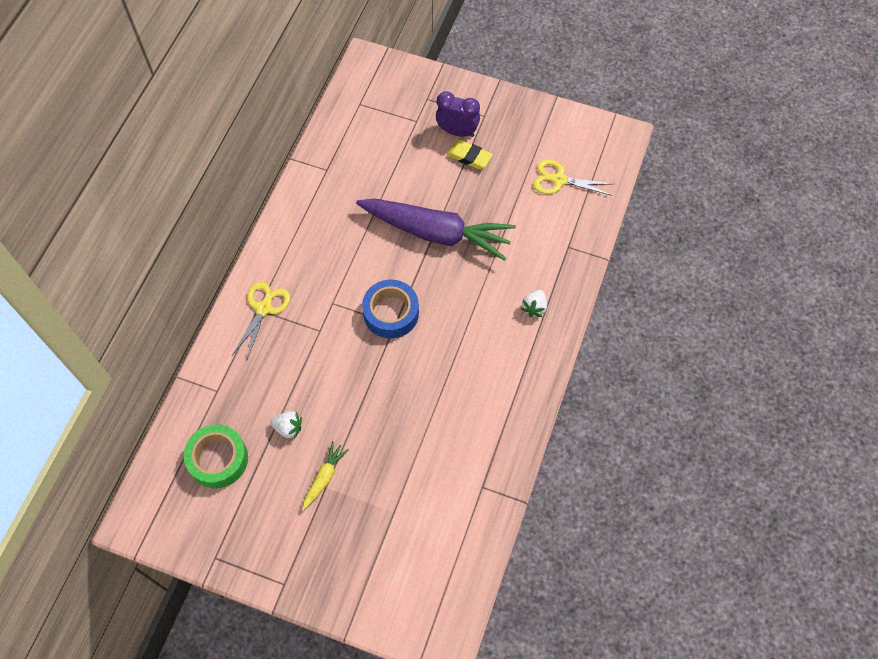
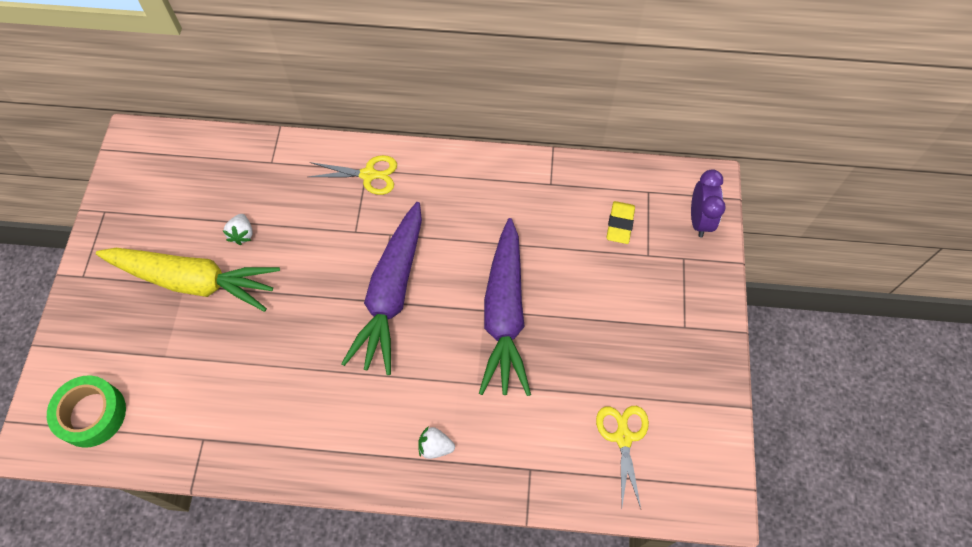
camera: 75 degrees right, 0 degrees up
green tape [184,424,248,488] -> green tape moved to [47,376,126,448]
yellow carrot [302,441,349,510] -> yellow carrot [96,248,280,312], size x2.39
blue tape [362,280,419,339] -> purple carrot [341,202,422,375]
purple clock [436,91,480,137] -> purple clock moved to [691,169,726,237]
yellow eraser [447,140,493,169] -> yellow eraser moved to [607,201,635,244]

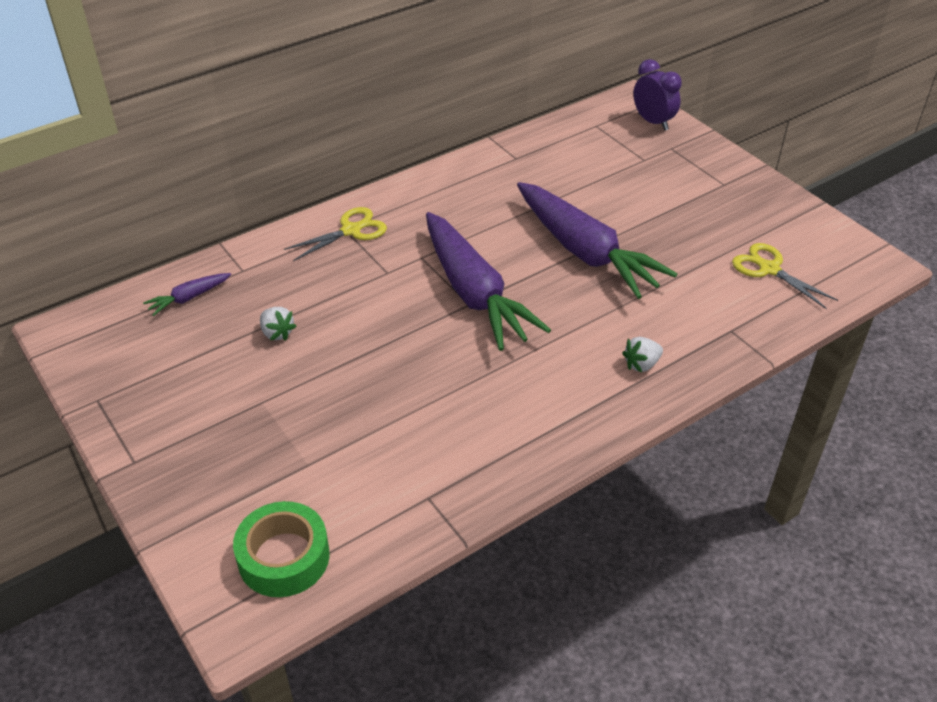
camera: 40 degrees left, 20 degrees down
yellow carrot [96,248,280,312] -> none
yellow eraser [607,201,635,244] -> none
none -> purple carrot [143,273,231,316]

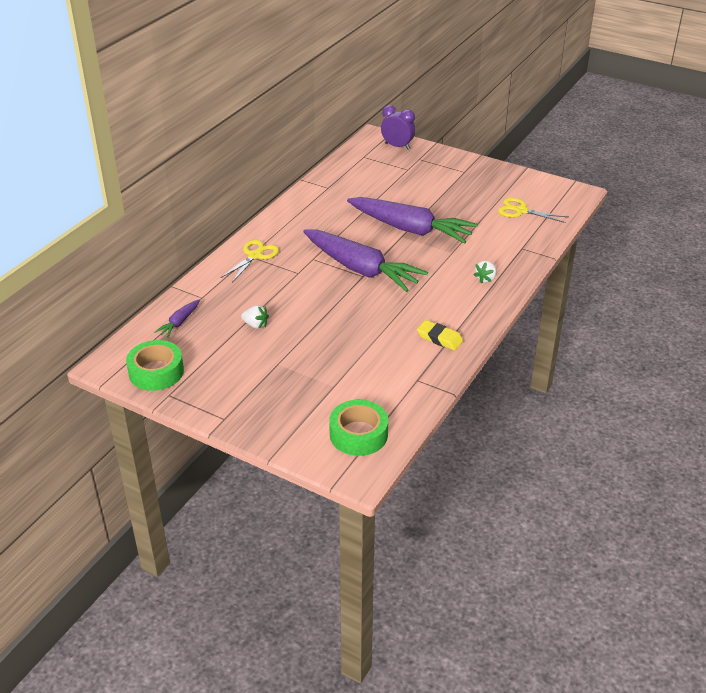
camera: 25 degrees left, 5 degrees down
none -> green tape [126,340,184,391]
none -> yellow eraser [417,320,463,350]

